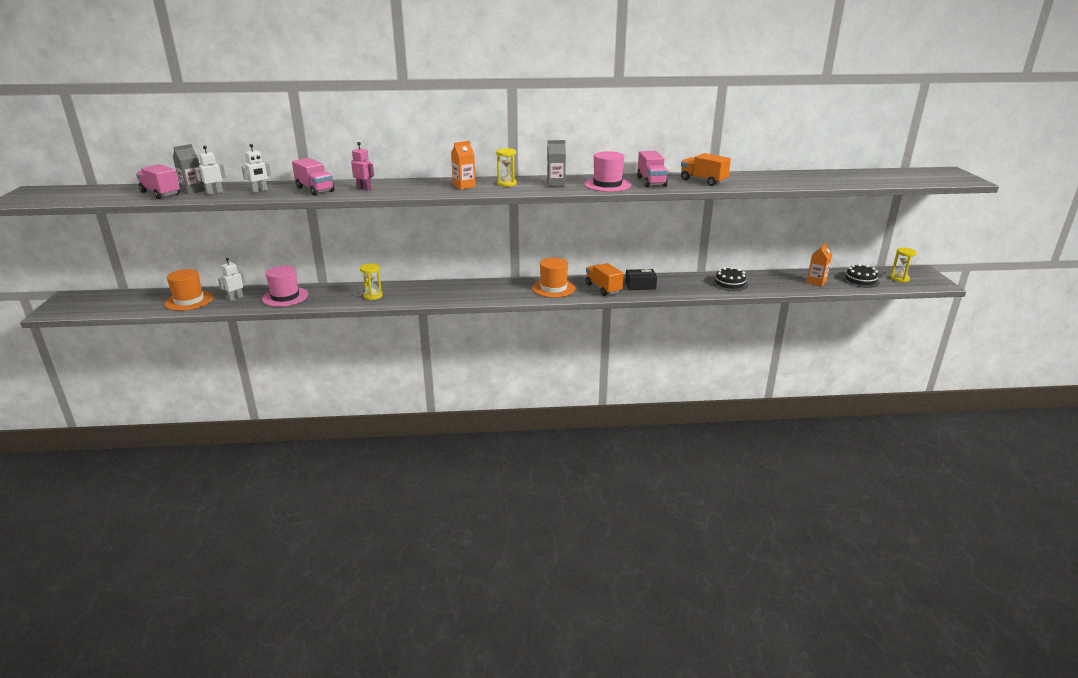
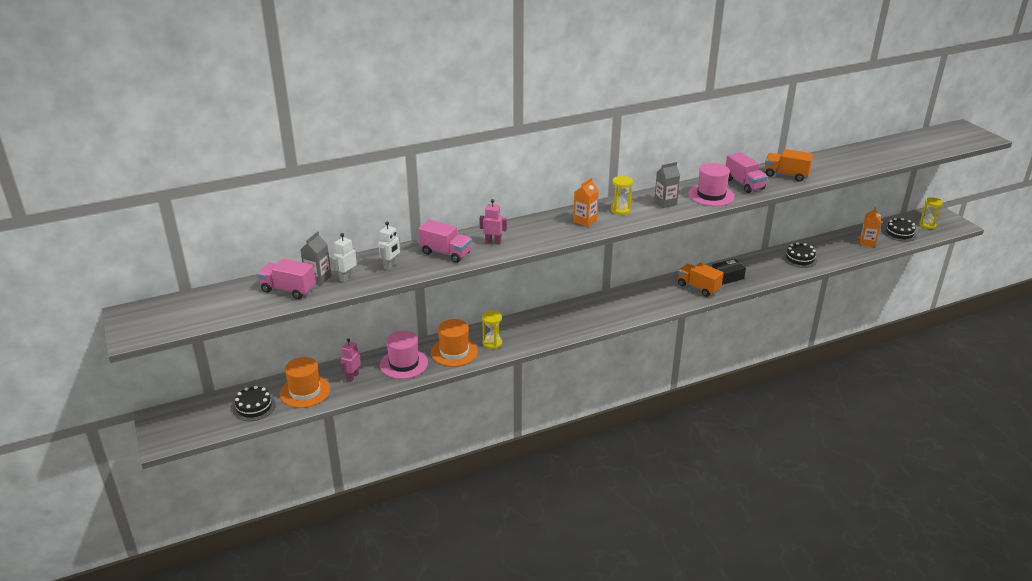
camera: 20 degrees left, 5 degrees up
white robot [218,258,245,301] -> pink robot [341,338,361,382]
orange hat [532,258,575,298] -> orange hat moved to [431,319,478,367]
none -> black cake [233,386,276,421]

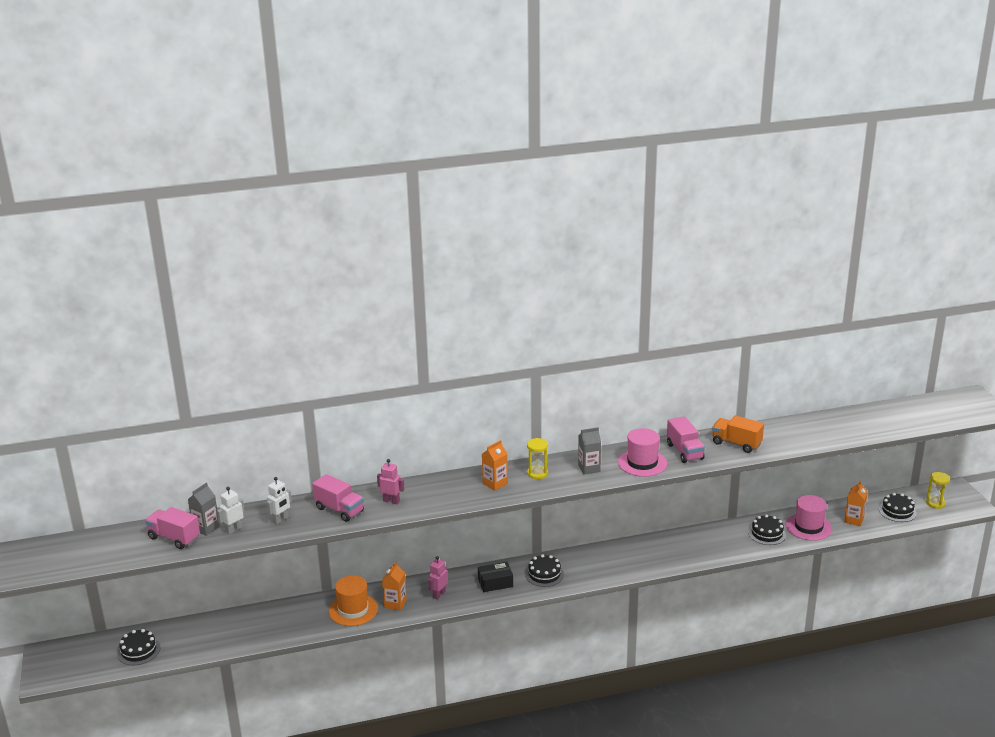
camera: 10 degrees right, 5 degrees down
orange hat [280,357,330,408] -> none
pink robot [341,338,361,382] -> pink robot moved to [428,556,448,600]
pink hat [380,331,428,379] -> pink hat moved to [786,495,832,541]
yellow hourglass [482,311,502,349] -> orange carton [382,561,407,611]
orange truck [678,263,723,297] -> none
black box [712,259,746,285] -> black box moved to [478,562,513,592]
none -> black cake [525,554,564,587]

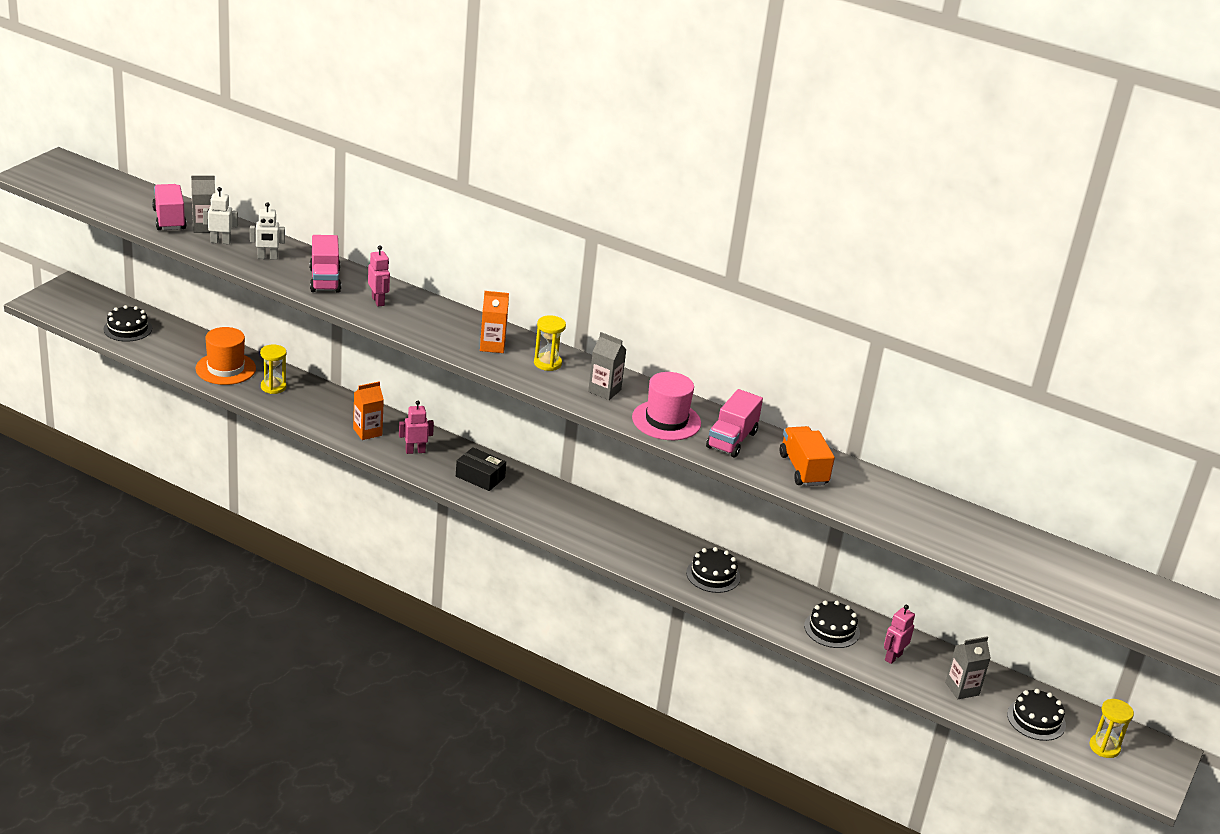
camera: 40 degrees right, 5 degrees up
orange hat [329,575,378,626] -> orange hat moved to [195,327,256,385]
black cake [525,554,564,587] -> black cake moved to [686,547,740,593]
pink hat [786,495,832,541] -> pink robot [884,605,915,664]
orange carton [844,481,868,526] -> grey carton [945,636,991,699]
none -> yellow hourglass [260,344,286,394]

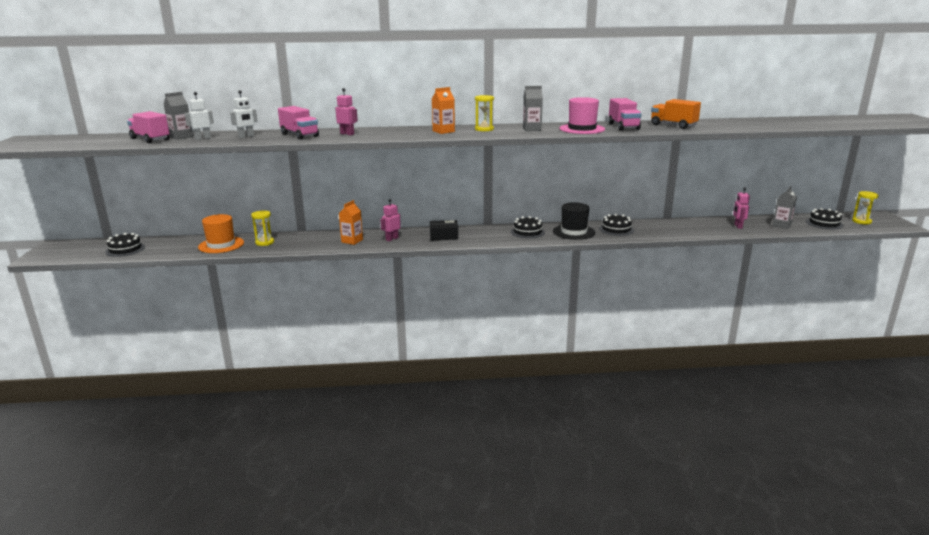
camera: 30 degrees left, 10 degrees down
black cake [804,601,860,648] -> black cake moved to [511,216,545,238]
none -> black hat [553,202,595,240]

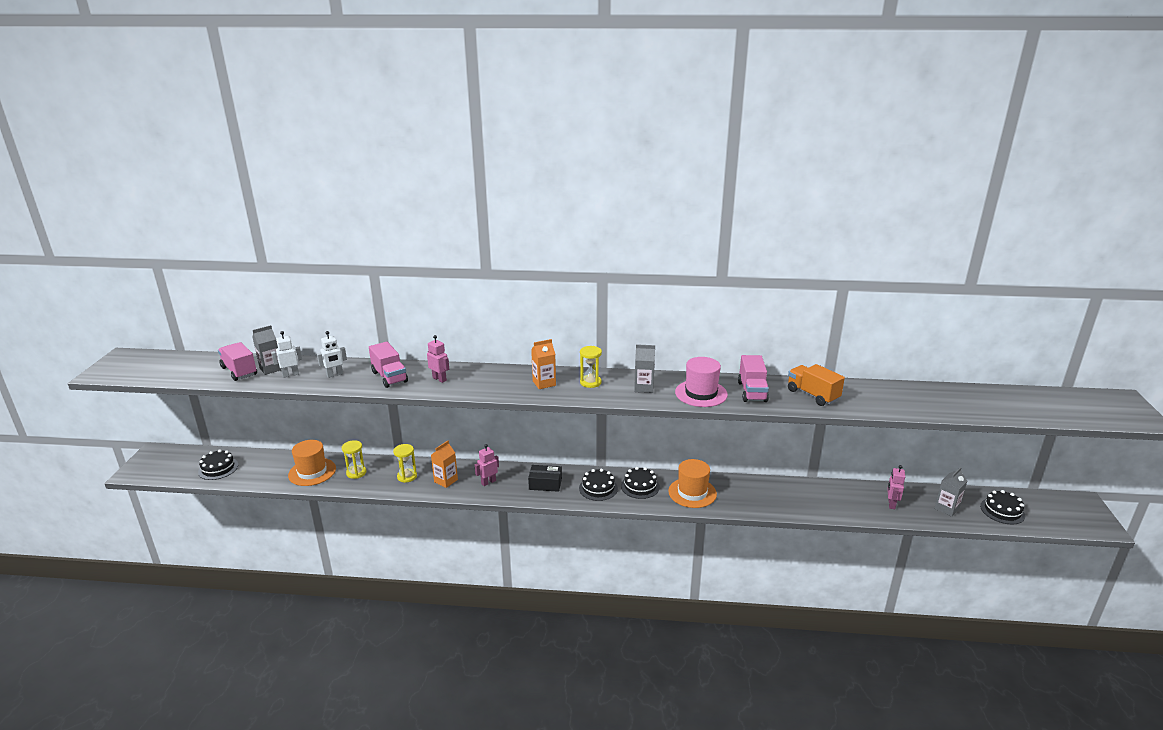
camera: 10 degrees right, 5 degrees up
black hat [553,202,595,240] -> orange hat [668,459,717,508]
black cake [599,214,634,236] -> black cake moved to [579,469,618,501]
yellow hourglass [852,191,879,225] -> yellow hourglass moved to [393,444,417,483]

